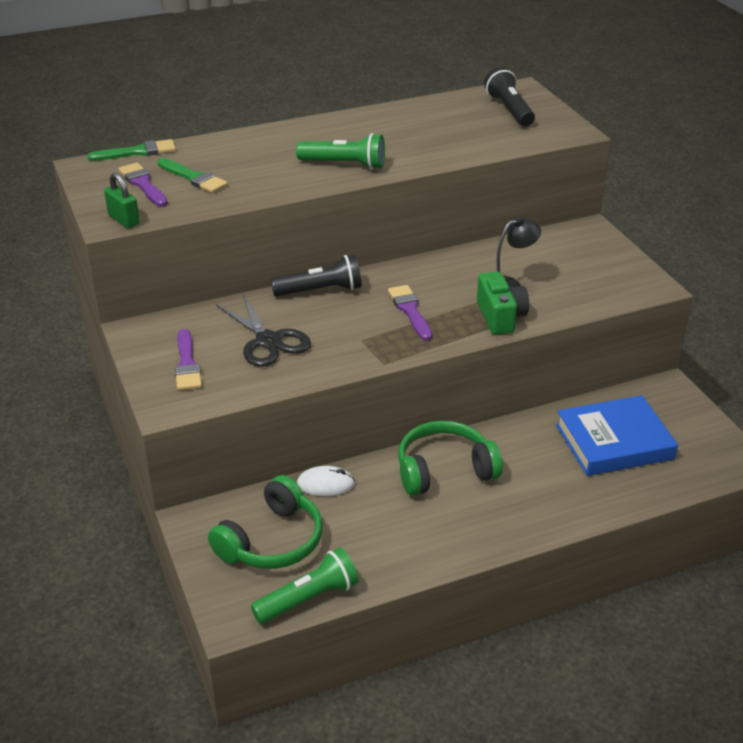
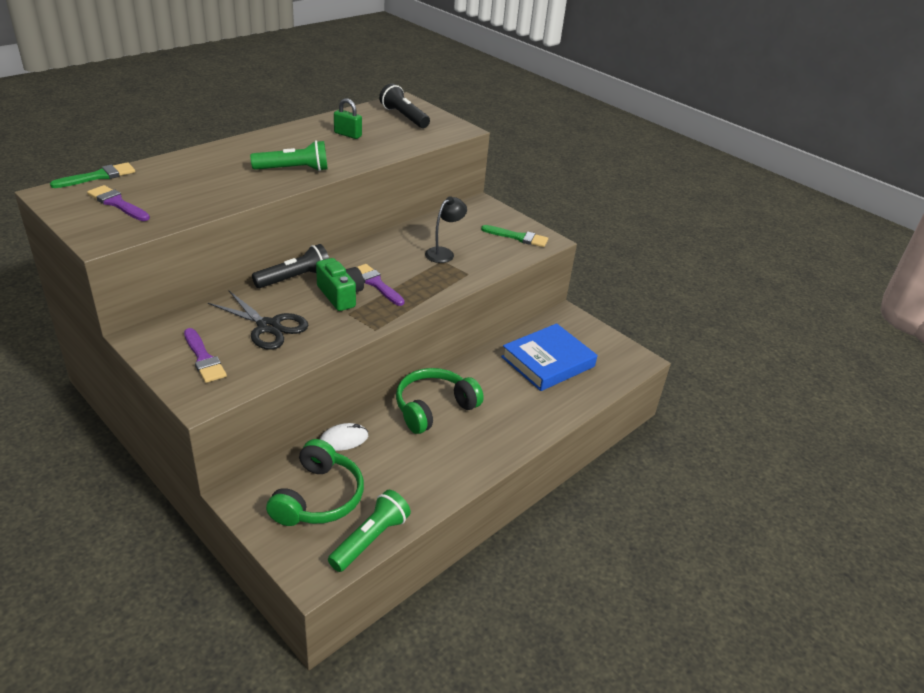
camera: 25 degrees left, 0 degrees up
green padlock [104,173,140,228] -> green padlock moved to [334,98,362,139]
green brush [158,158,228,193] -> green brush moved to [481,225,548,247]
green camera [477,272,529,335] -> green camera moved to [316,258,364,311]

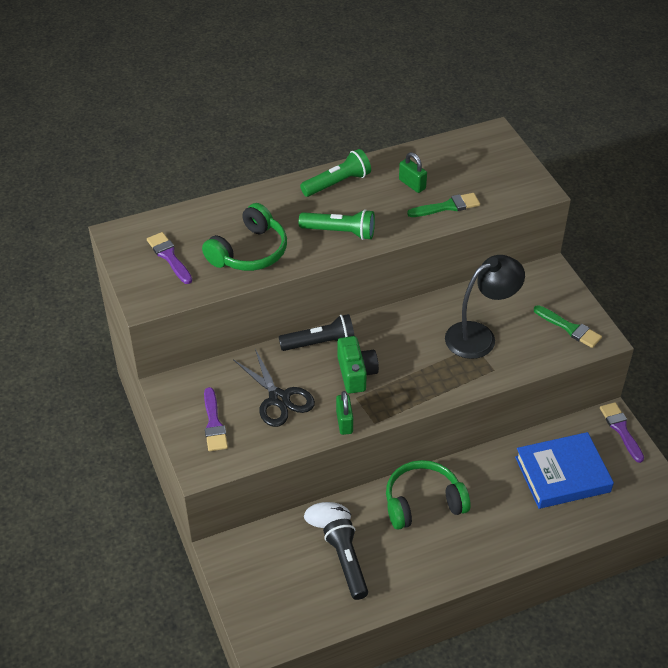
camera: 25 degrees right, 10 degrees up
green brush [50,162,135,188] -> green brush moved to [407,193,480,217]
green headphones [266,439,364,526] -> green headphones moved to [202,203,287,271]
green flashlight [328,490,411,572] -> green flashlight moved to [300,149,371,197]
purple brush [357,264,405,306] -> purple brush moved to [600,402,644,463]
black flashlight [379,83,430,128] -> black flashlight moved to [323,519,368,600]
black lamp [425,196,467,263] -> black lamp [445,255,525,359], size x1.63
none -> green padlock [336,391,353,435]

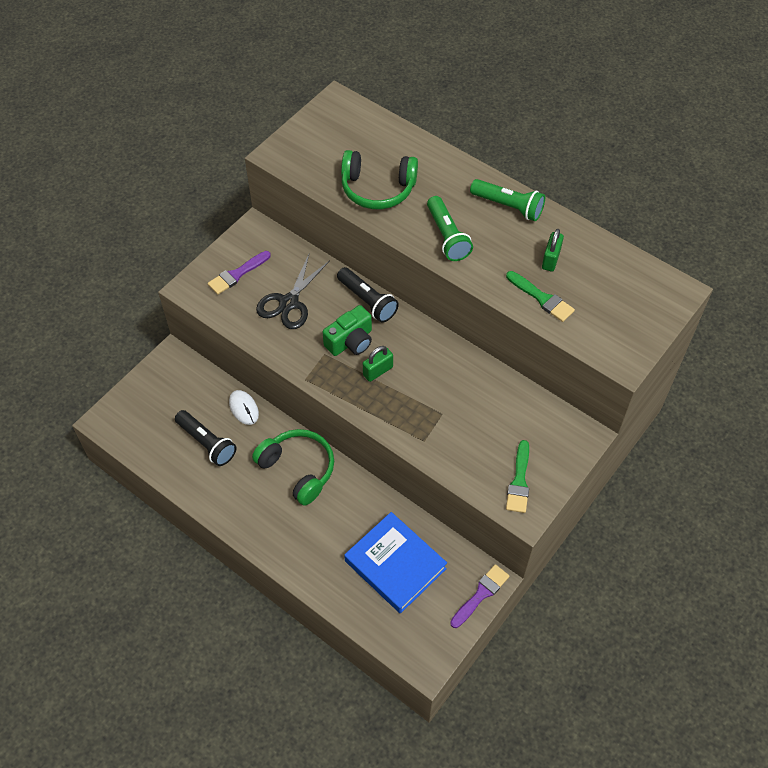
camera: 60 degrees right, 10 degrees up
purple brush [147,232,192,284] -> none
black flashlight [323,519,368,600] -> black flashlight turned 90 degrees clockwise [175,410,236,466]
green padlock [336,391,353,435] -> green padlock moved to [363,346,393,382]
black lamp [445,255,525,359] -> none

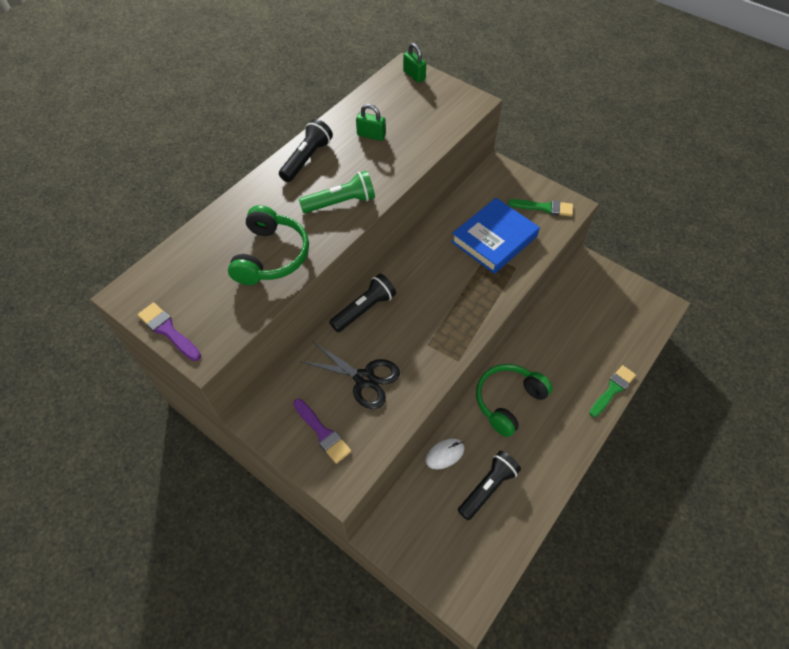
camera: 90 degrees left, 0 degrees up
green camera [323,305,372,356] -> none
blue book [344,512,447,614] -> blue book moved to [451,198,540,274]
green padlock [363,346,393,382] -> green padlock moved to [403,43,426,83]
purple brush [450,564,509,628] -> purple brush moved to [137,303,201,361]
green flashlight [470,179,545,221] -> black flashlight [279,119,333,182]
green brush [506,271,575,322] -> green brush moved to [589,365,636,417]

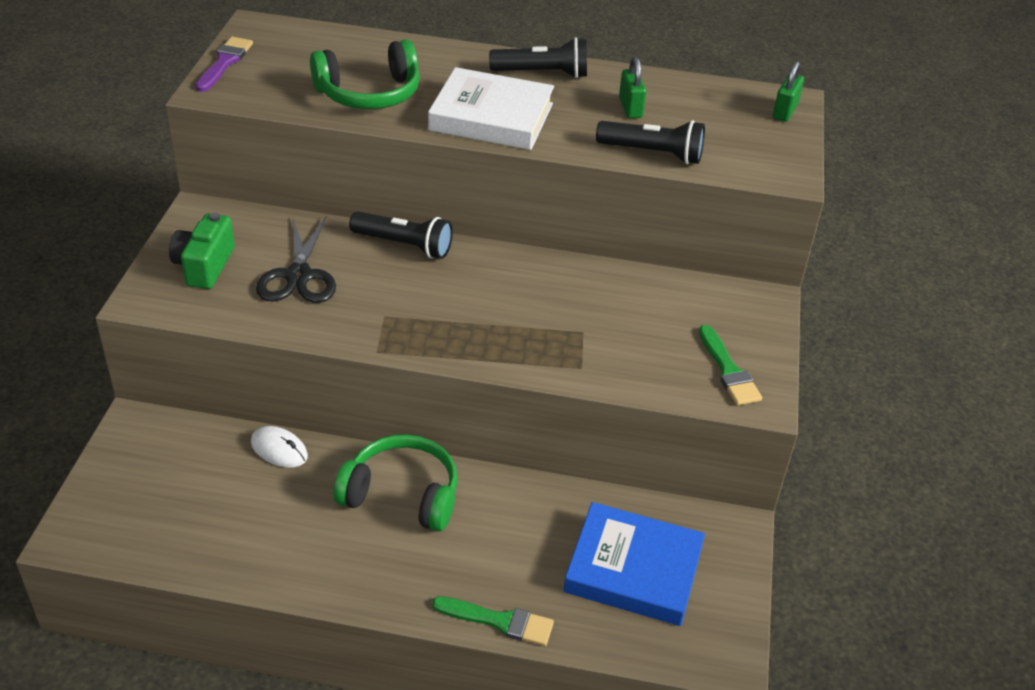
camera: 60 degrees right, 15 degrees down
purple brush [293,399,352,464] -> green camera [169,212,234,289]
green flashlight [299,171,375,213] -> white book [428,67,554,150]
blue book [451,198,540,274] -> blue book moved to [563,502,705,626]
black flashlight [458,451,521,520] -> black flashlight moved to [596,120,705,164]

